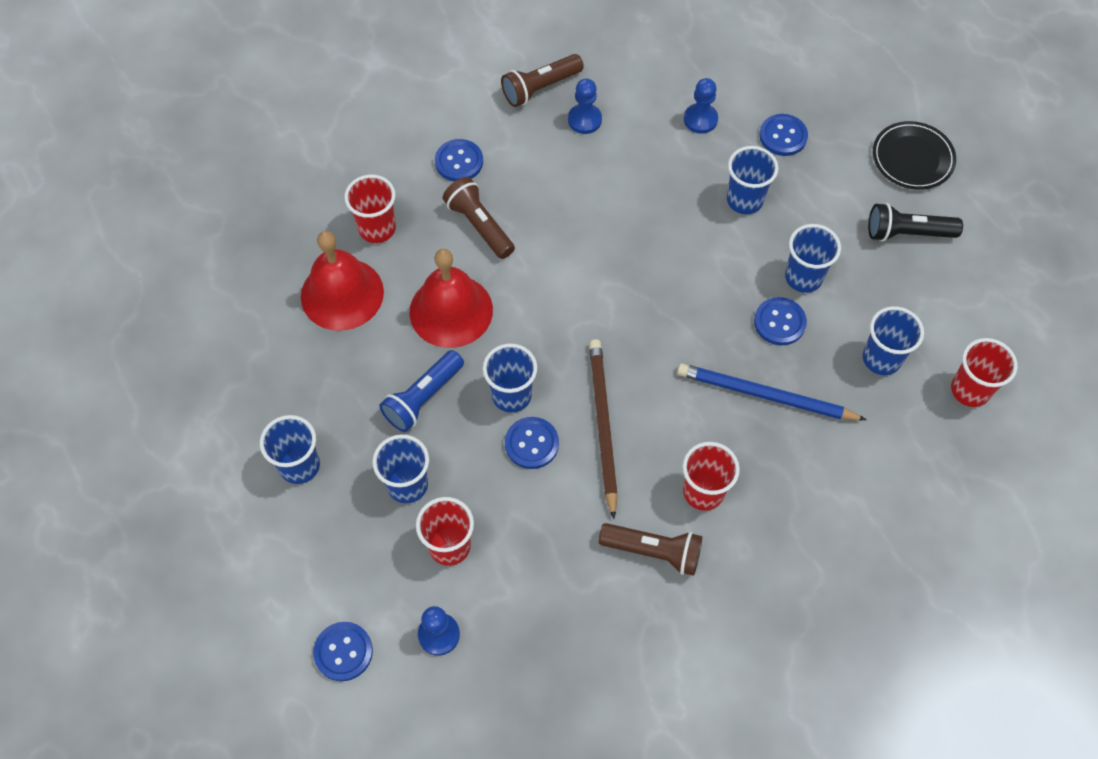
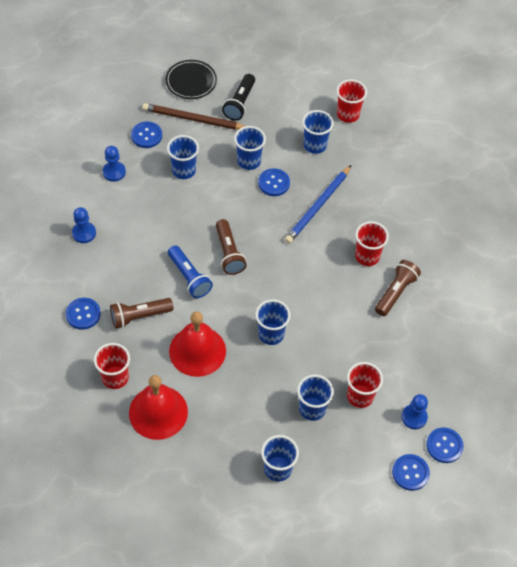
camera: 75 degrees left, 5 degrees down
blue flashlight [379,350,464,432] -> blue flashlight moved to [168,245,213,298]
brown flashlight [501,54,584,107] -> brown flashlight moved to [216,219,247,275]
blue button [505,417,559,469] -> blue button moved to [426,428,464,463]
brown pencil [589,339,618,519] -> brown pencil moved to [142,103,245,130]

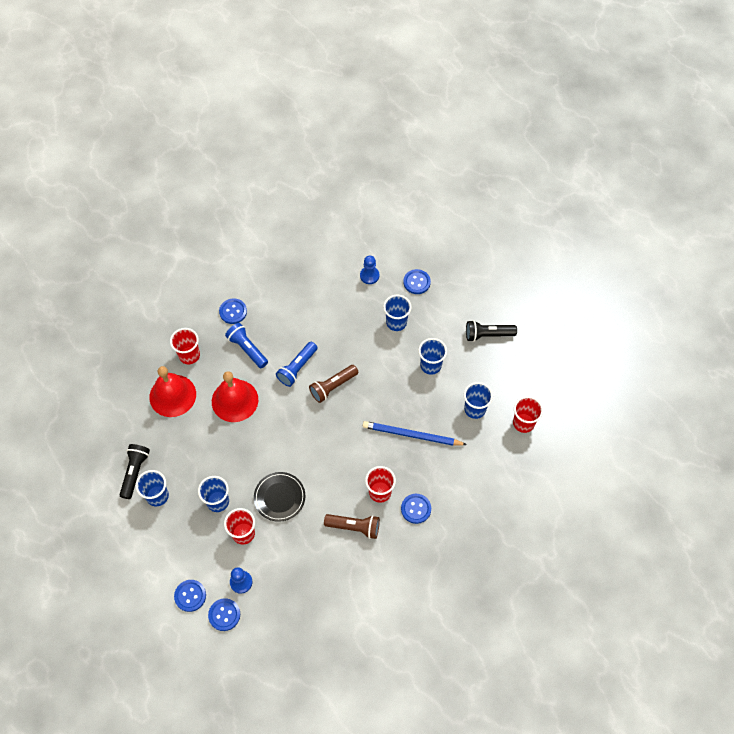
camera: 70 degrees right, 5 degrees up
blue pawn [72,207,96,243] -> none
brown flashlight [110,298,173,329] -> blue flashlight [225,323,268,368]
brown pencil [142,103,245,130] -> none
black plate [165,60,217,99] -> black plate moved to [254,472,305,522]
blue cup [255,299,291,345] -> none
blue button [258,168,290,196] -> blue button moved to [401,494,431,524]
none -> black flashlight [120,444,150,499]

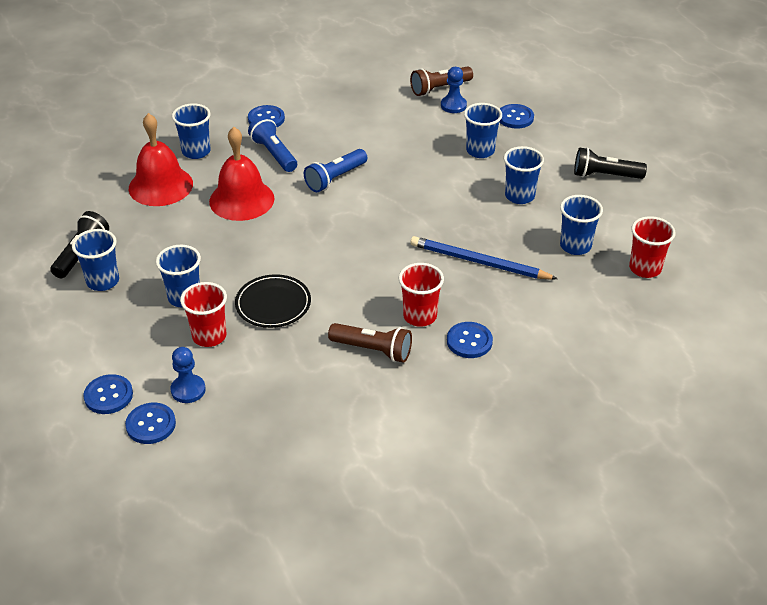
camera: 10 degrees right, 20 degrees down
red cup [170,328,200,364] -> blue cup [172,103,211,159]
brown flashlight [309,365,358,403] -> brown flashlight moved to [410,67,473,96]

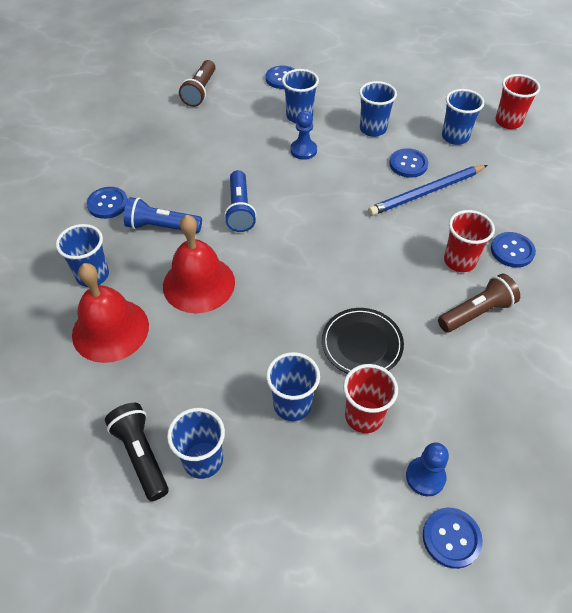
camera: 50 degrees left, 10 degrees up
blue button [83,374,133,414] -> blue button moved to [389,148,428,178]
blue pawn [441,67,467,113] -> blue pawn moved to [290,111,317,160]
black flashlight [574,147,647,179] -> none

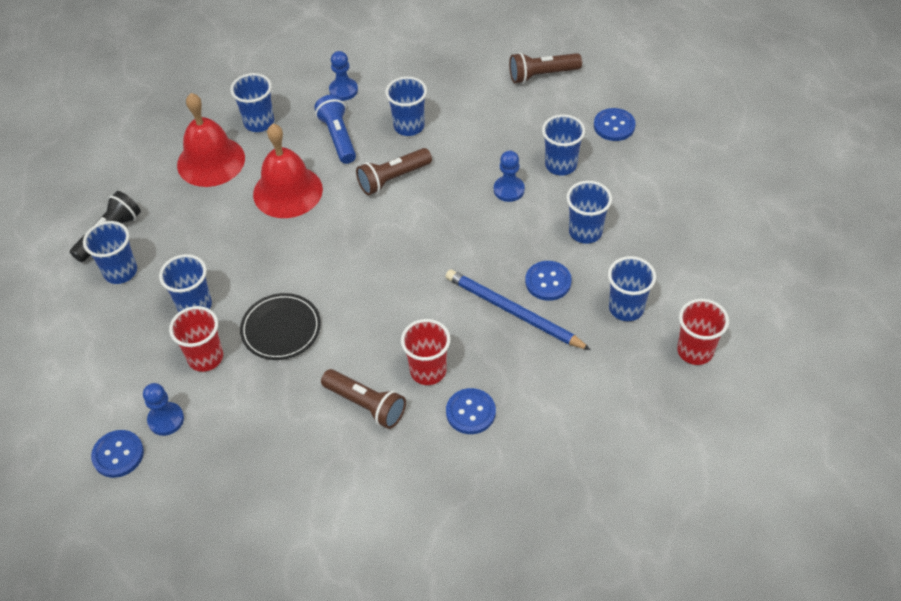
camera: 65 degrees right, 0 degrees up
blue button [87,187,128,219] -> blue pawn [329,51,358,101]
blue flashlight [224,170,256,232] -> brown flashlight [356,148,432,195]
none -> blue cup [385,76,427,136]

